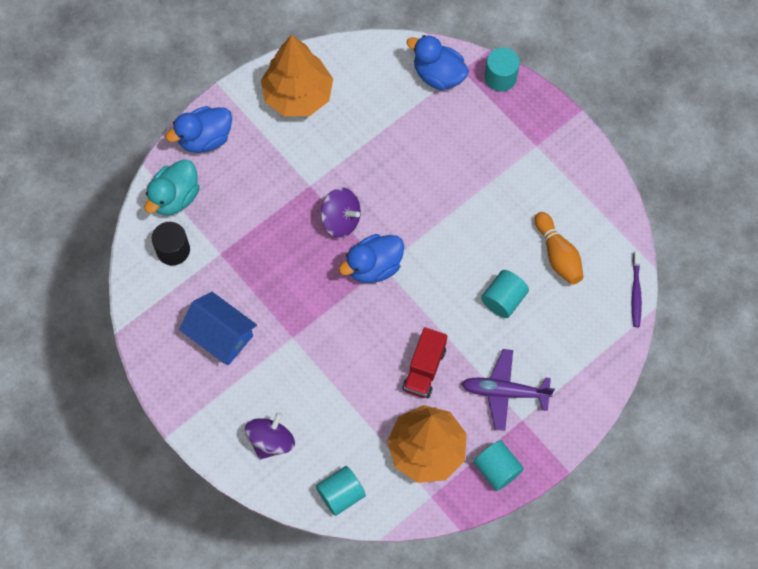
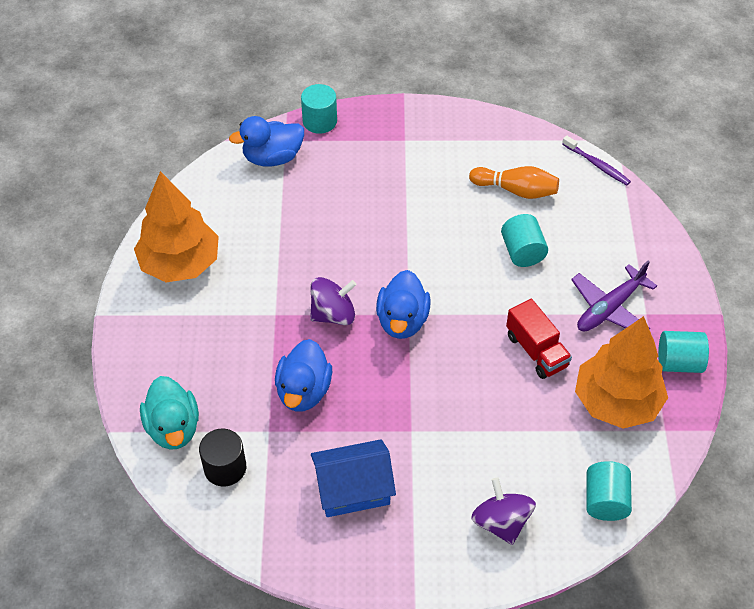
camera: 50 degrees left, 15 degrees down
blue duck [166,106,232,153] -> blue duck moved to [275,339,332,412]

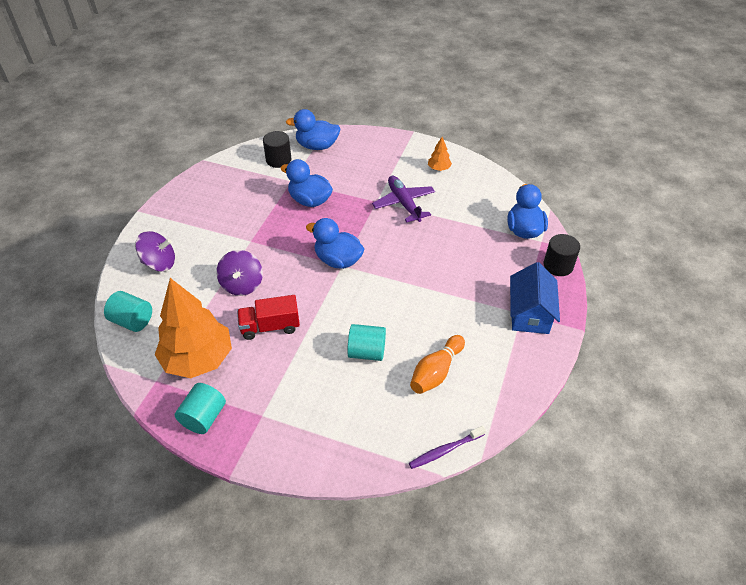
camera: 110 degrees right, 5 degrees down
orange tree [134,171,219,282] -> orange tree [428,137,452,171], size x0.42
turquoise duck [140,376,199,450] -> blue duck [286,109,340,150]
turquoise cylinder [301,84,337,134] -> black cylinder [544,234,580,276]
purple spinning top [310,277,356,325] -> purple spinning top moved to [216,250,263,296]
blue house [311,439,396,517] -> blue house moved to [510,262,560,334]
purple plane [571,261,657,332] -> purple plane moved to [372,176,435,222]

